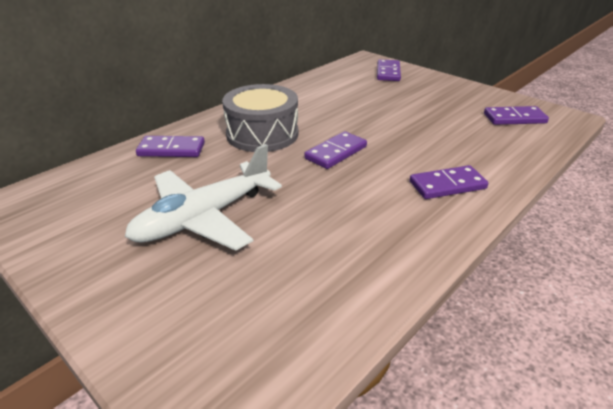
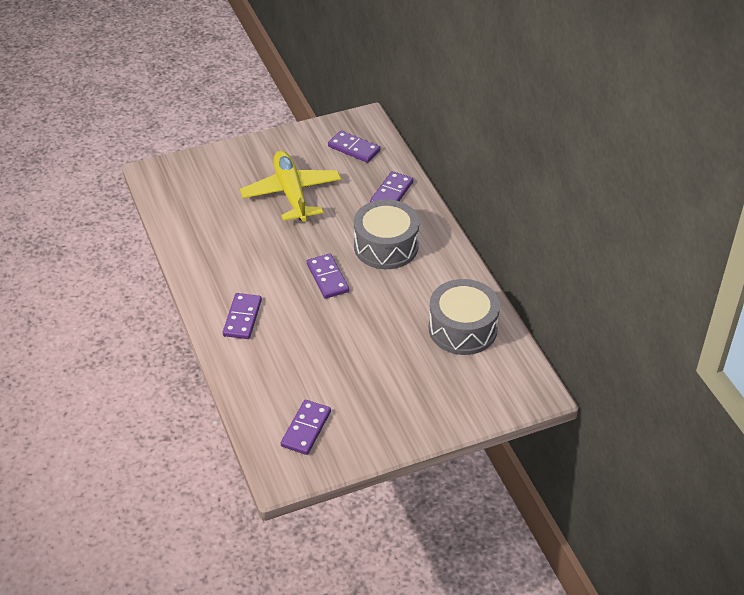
camera: 115 degrees right, 10 degrees up
white plane [125,144,282,251] -> yellow plane [240,151,341,222]
purple domino [377,59,401,81] -> purple domino moved to [328,130,380,163]
none -> grey drum [429,279,500,355]

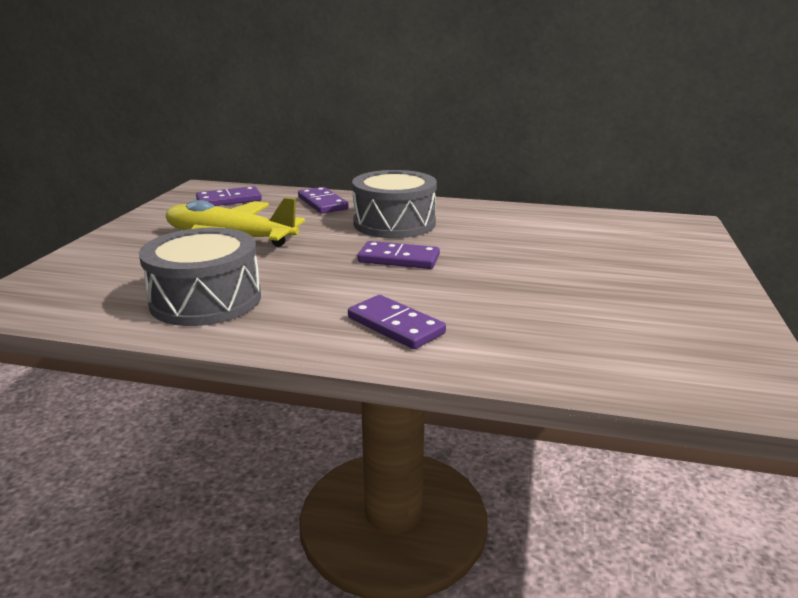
camera: 55 degrees left, 20 degrees down
purple domino [281,400,331,455] -> none
grey drum [429,279,500,355] -> grey drum moved to [139,228,261,326]

